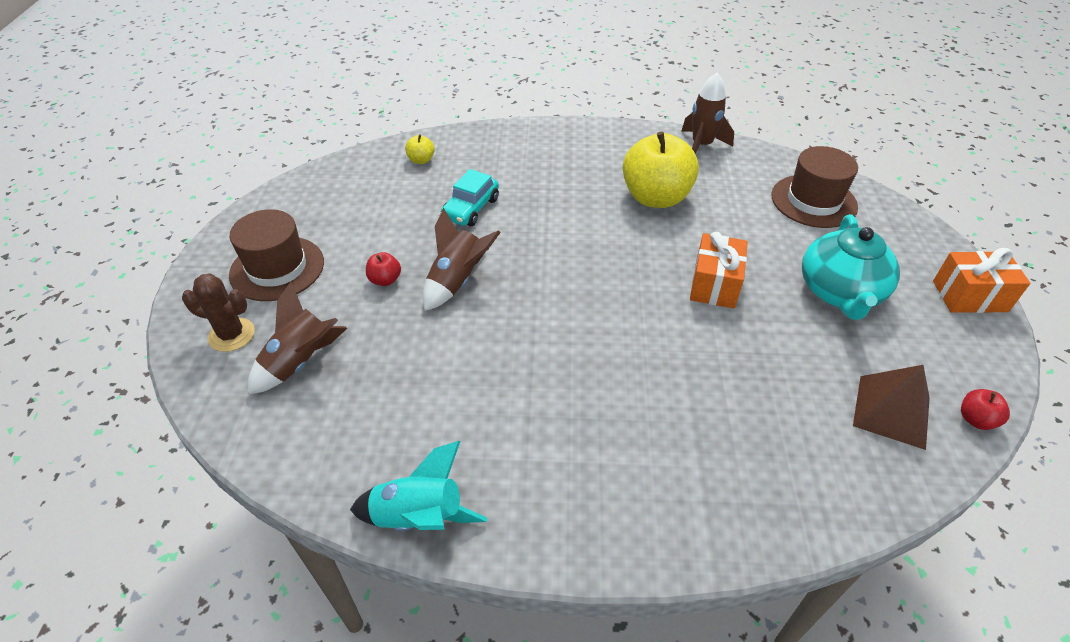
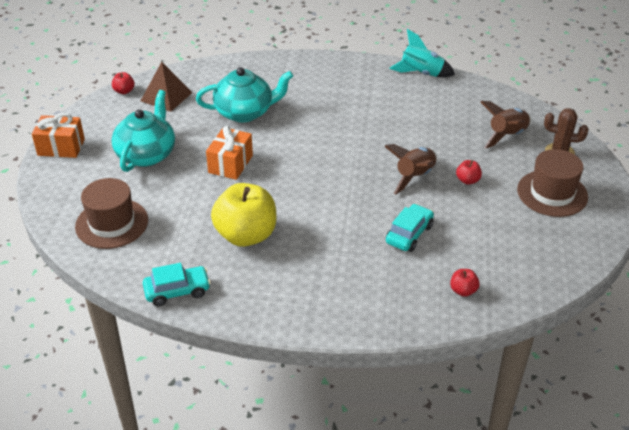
camera: 175 degrees left, 5 degrees down
yellow apple [405,135,435,164] -> red apple [450,269,480,297]
brown rocket [682,73,734,154] -> turquoise car [143,263,211,306]
none -> turquoise teapot [196,67,293,122]

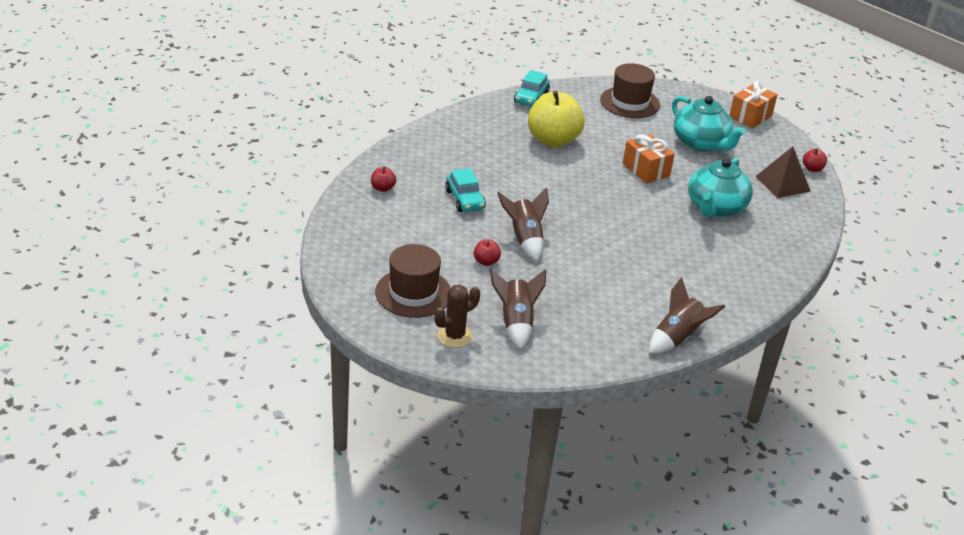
camera: 125 degrees right, 5 degrees down
turquoise rocket [389,29,455,77] -> brown rocket [649,277,725,354]

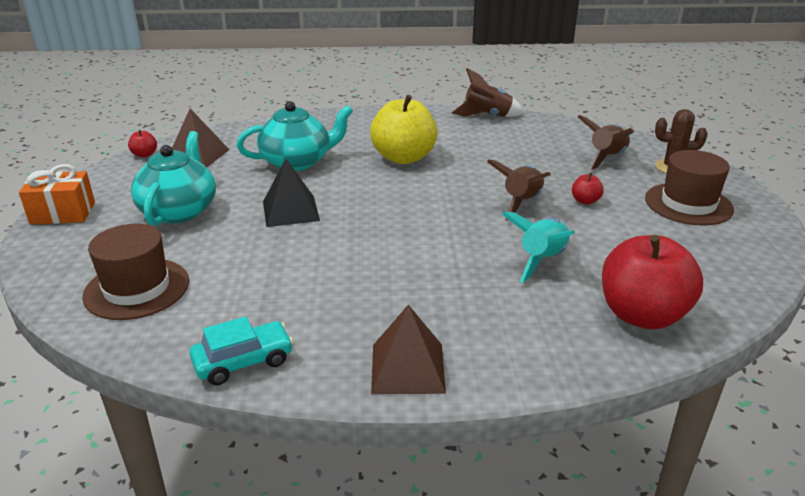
camera: 135 degrees left, 5 degrees down
red apple [371,166,396,192] -> red apple [602,235,703,329], size x2.39
turquoise car [445,168,486,212] -> turquoise rocket [502,212,575,283]
yellow apple [528,91,585,147] -> yellow apple moved to [370,95,438,164]
orange gift [623,134,675,184] -> black pyramid [263,159,320,227]
none -> brown pyramid [371,305,446,394]

